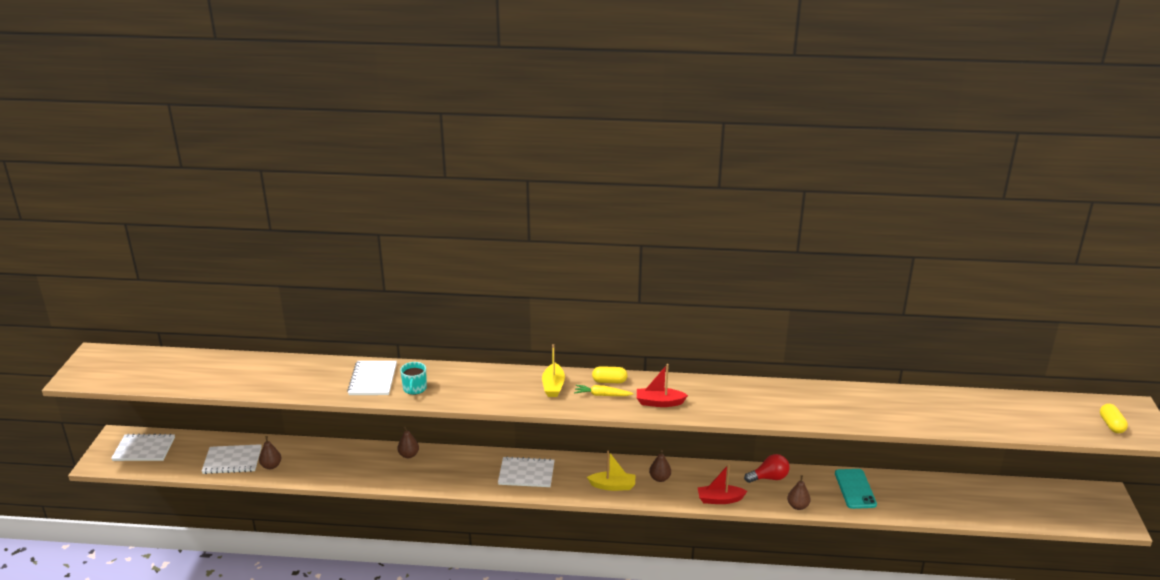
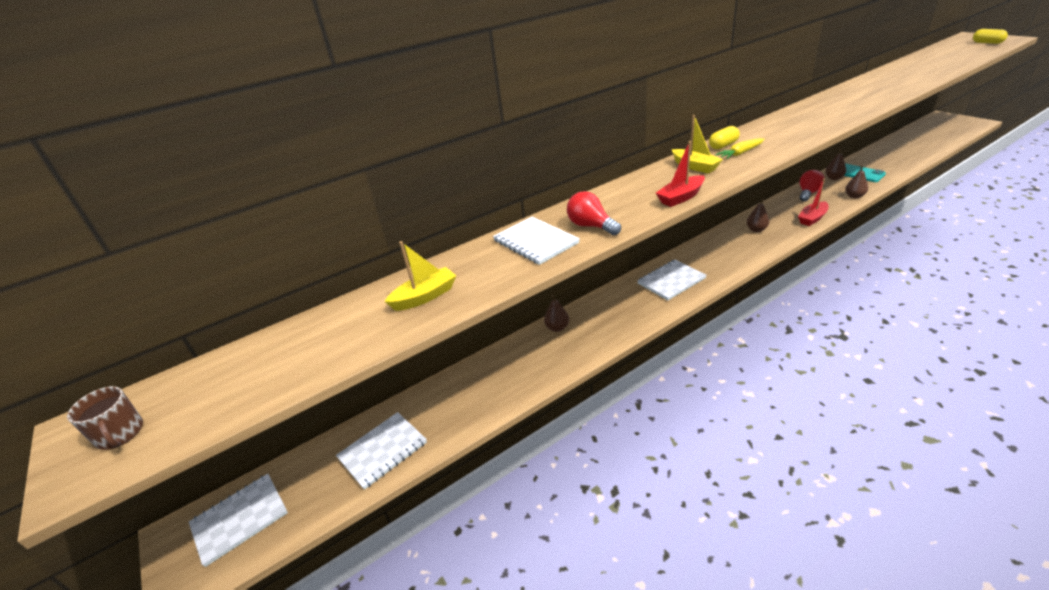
camera: 35 degrees left, 5 degrees up
brown pear [259,436,281,469] -> brown pear moved to [825,148,846,180]
turquoise mug [400,362,427,395] -> red light bulb [567,191,621,236]
yellow boat [587,451,636,491] -> yellow boat moved to [384,241,456,311]
red boat [637,364,688,407] -> red boat moved to [656,141,705,207]
none -> brown mug [67,386,143,450]

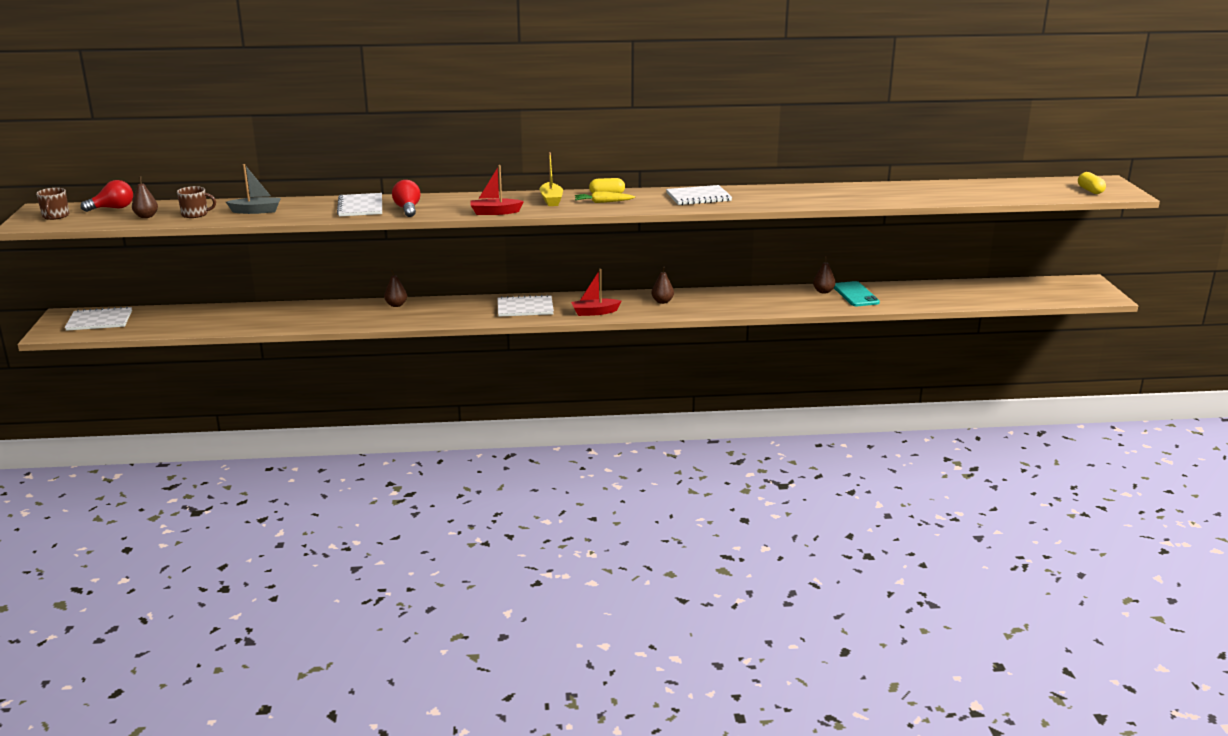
camera: 25 degrees right, 10 degrees down
white notebook [336,412,427,490] -> white notebook moved to [666,185,732,205]
yellow boat [384,241,456,311] -> grey boat [226,164,281,214]
red boat [798,179,829,226] -> red boat moved to [571,269,621,316]
red light bulb [800,170,825,202] -> red light bulb moved to [80,180,133,212]
brown pear [845,165,868,198] -> brown pear moved to [132,176,158,218]
none -> brown mug [177,186,216,218]

